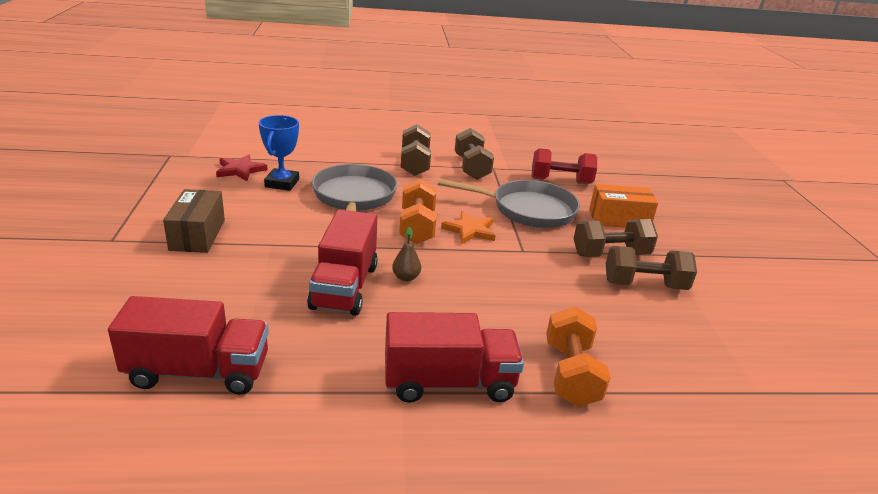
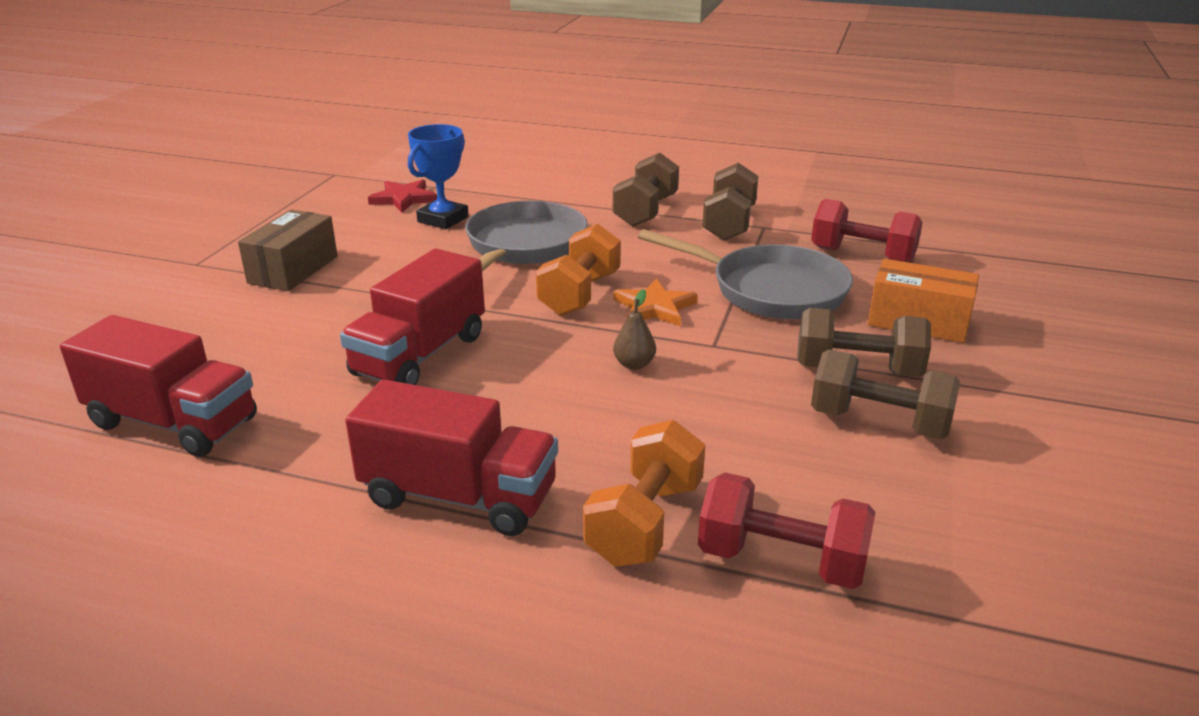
camera: 25 degrees right, 0 degrees up
brown pear [392,227,421,281] -> brown pear moved to [613,289,656,370]
none -> red dumbbell [698,473,875,589]

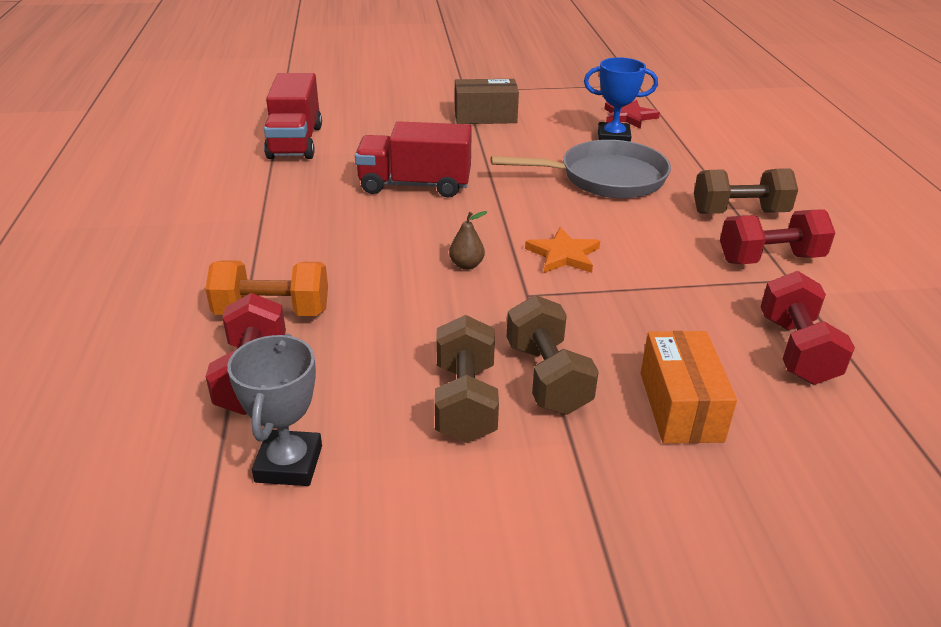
camera: 65 degrees right, 5 degrees up
red truck [345,379,558,536] -> none
orange dumbbell [536,224,621,316] -> none
grey pan [638,229,853,319] -> none
brown dumbbell [702,163,758,240] -> red dumbbell [720,209,835,264]
none -> grey trophy [227,334,322,486]

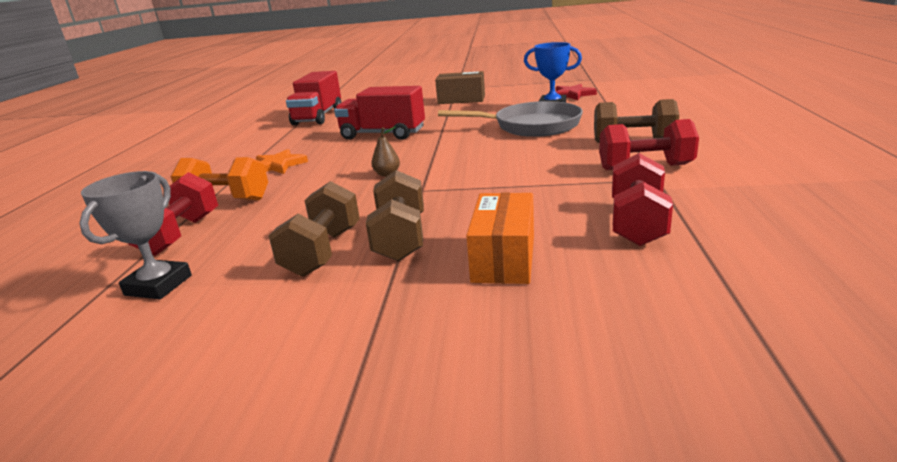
camera: 15 degrees right, 10 degrees down
orange star [525,227,600,273] -> orange star moved to [256,149,308,174]

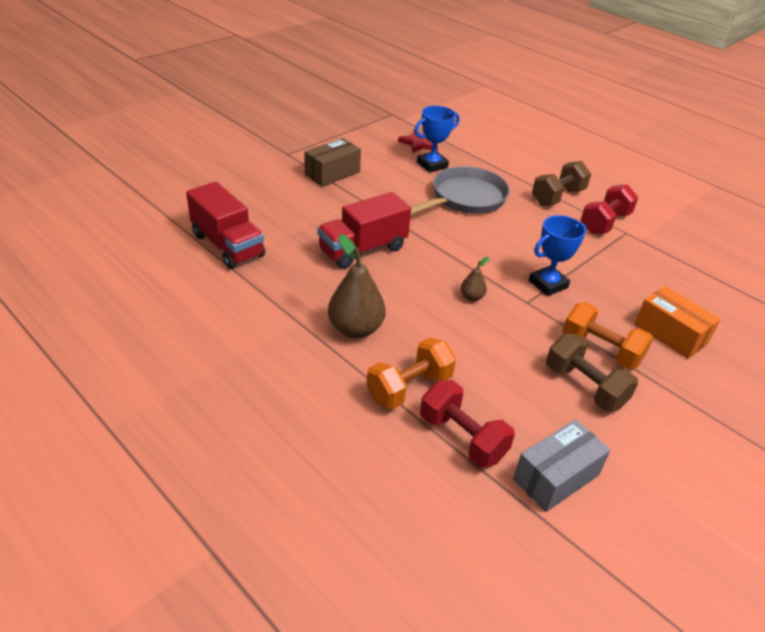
camera: 55 degrees left, 15 degrees up
grey trophy [79,171,192,299] -> grey box [513,419,611,512]
orange star [256,149,308,174] -> brown pear [328,234,386,338]
brown dumbbell [366,170,424,261] -> orange dumbbell [562,302,653,370]
red dumbbell [612,153,673,246] -> none
none -> blue trophy [529,215,587,296]

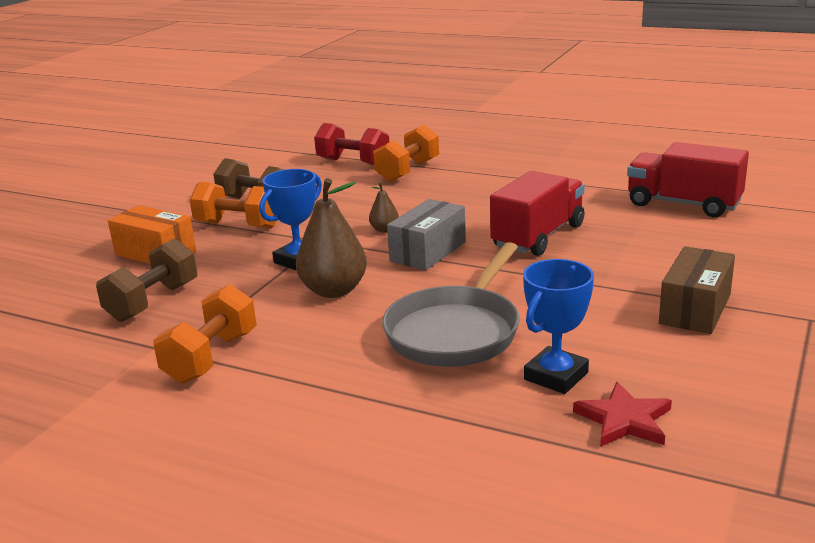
camera: 165 degrees right, 15 degrees down
brown pear [328,234,386,338] -> brown pear moved to [296,178,367,298]
grey box [513,419,611,512] -> grey box moved to [387,199,466,271]
brown dumbbell [532,161,591,206] -> brown dumbbell moved to [96,238,197,322]
red dumbbell [580,184,638,234] -> orange dumbbell [153,284,257,384]

